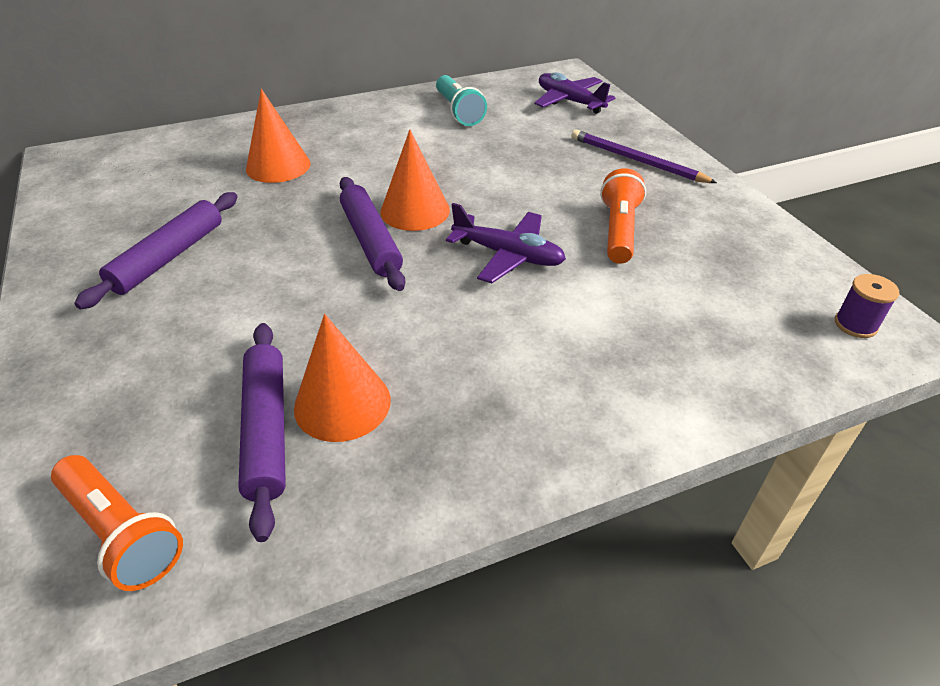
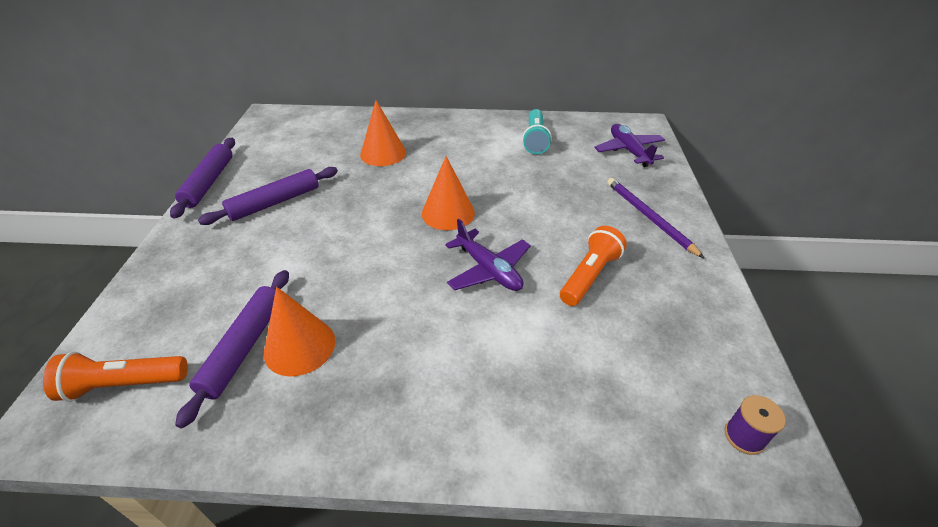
camera: 25 degrees right, 0 degrees up
orange flashlight [51,455,183,591] -> orange flashlight turned 105 degrees clockwise [43,352,188,402]
purple rolling pin [340,177,405,291] -> purple rolling pin moved to [170,138,235,219]

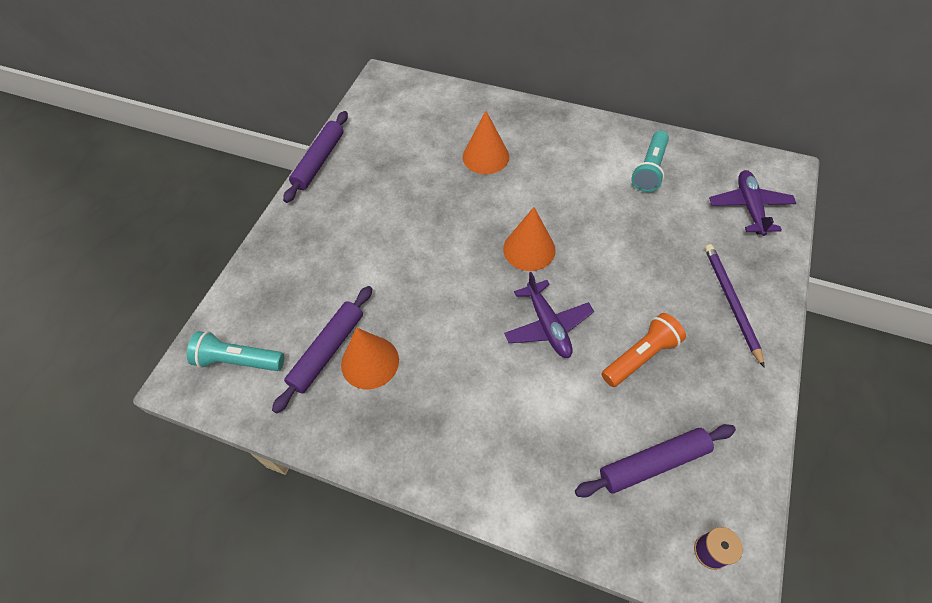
camera: 20 degrees right, 15 degrees up
orange flashlight [43,352,188,402] -> turquoise flashlight [187,331,284,371]
purple rolling pin [198,167,338,225] -> purple rolling pin moved to [575,424,736,497]

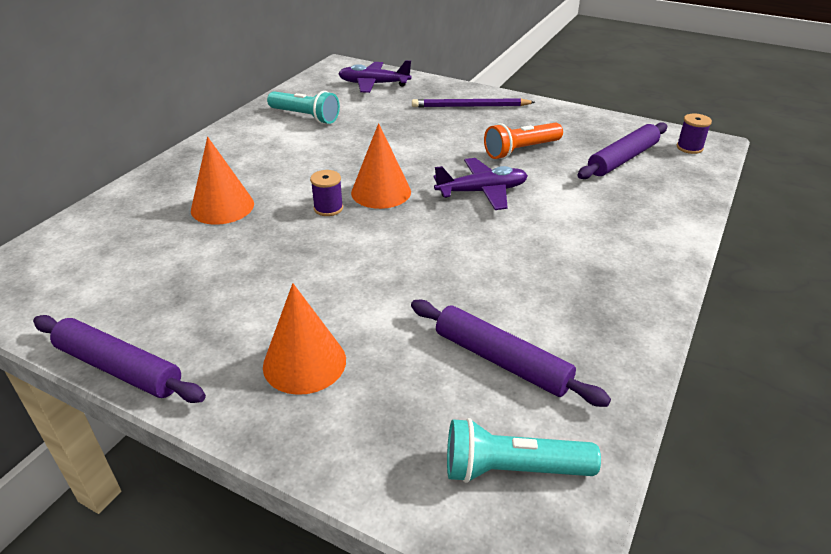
camera: 85 degrees left, 20 degrees down
turquoise flashlight [187,331,284,371] -> turquoise flashlight turned 75 degrees clockwise [447,418,601,483]
orange cone [341,328,399,389] -> orange cone moved to [263,283,346,395]
purple rolling pin [575,424,736,497] -> purple rolling pin turned 60 degrees clockwise [578,122,667,179]
orange flashlight [601,313,686,387] -> orange flashlight turned 90 degrees counterclockwise [484,122,563,159]
none -> purple spool [310,170,343,216]

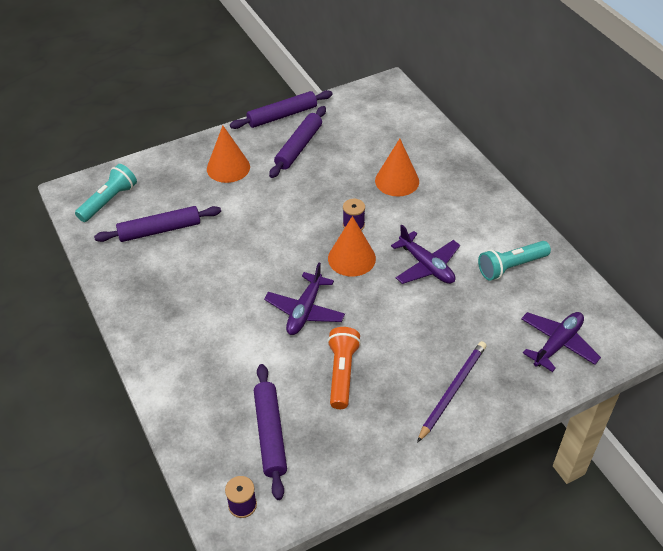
camera: 125 degrees right, 10 degrees up
none -> purple rolling pin [269,106,326,178]
none -> purple plane [391,225,460,284]

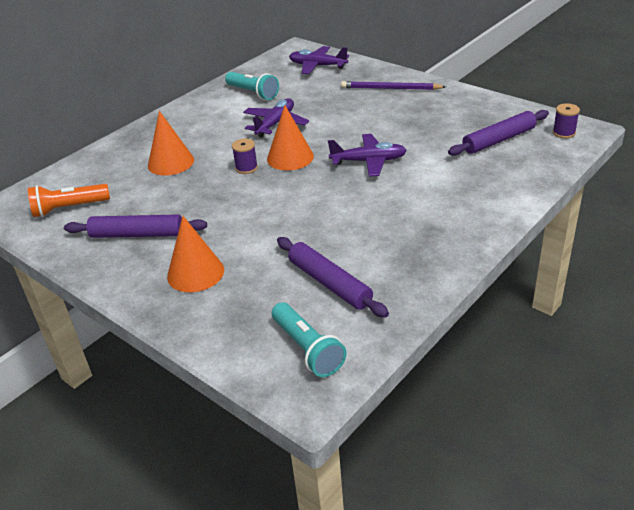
camera: 110 degrees left, 10 degrees down
turquoise flashlight [75,164,137,222] -> turquoise flashlight turned 135 degrees counterclockwise [272,302,346,377]
purple rolling pin [230,90,333,129] -> none
orange flashlight [327,327,361,409] -> orange flashlight moved to [28,184,110,217]

